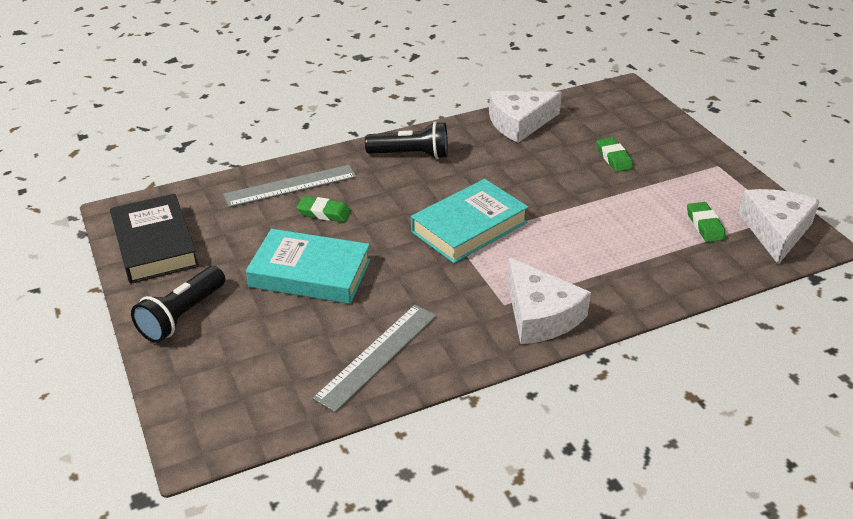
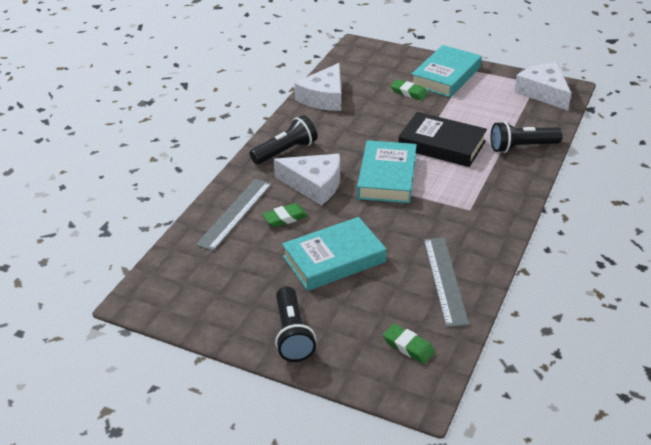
camera: 40 degrees left, 0 degrees up
black book [110,194,199,284] -> black book moved to [398,112,487,167]
white cheese [507,258,591,344] -> white cheese moved to [274,154,340,205]
green eraser [687,202,726,242] -> green eraser moved to [383,324,435,364]
none -> turquoise book [411,45,482,98]
none -> black flashlight [491,121,563,153]

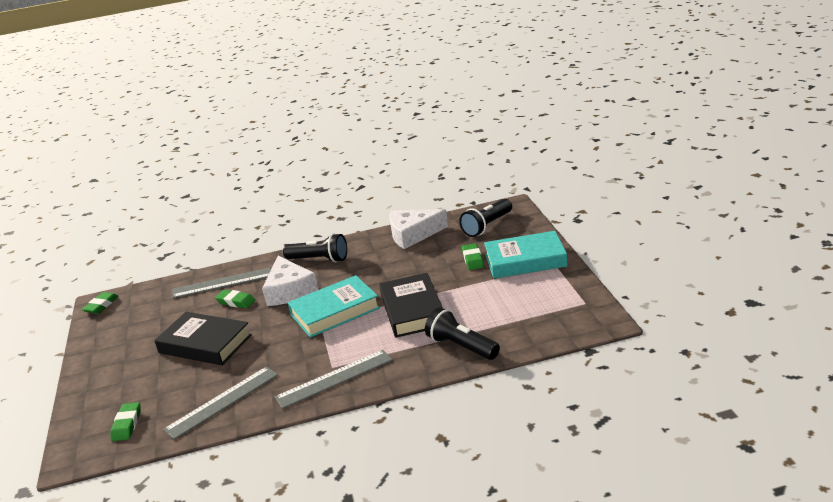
camera: 55 degrees right, 10 degrees down
black flashlight [275,287,316,362] -> black flashlight moved to [459,199,512,237]
turquoise book [282,217,386,291] -> black book [154,312,252,365]
white cheese [514,62,571,111] -> none
none -> green eraser [82,292,119,314]
none -> grey ruler [275,350,392,409]

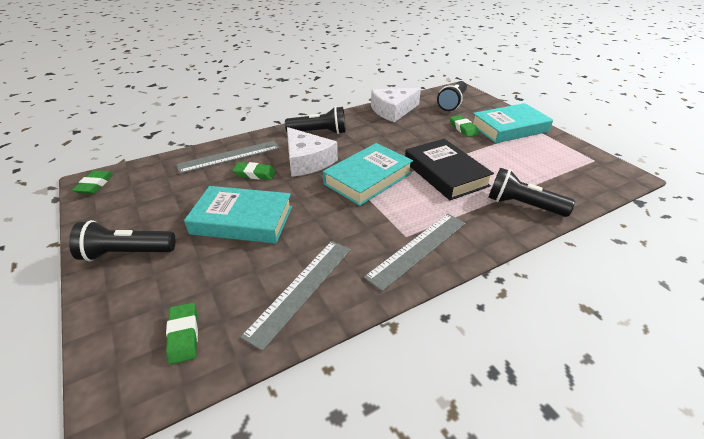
camera: 20 degrees left, 10 degrees up
black book [154,312,252,365] -> turquoise book [184,186,292,244]
none -> black flashlight [69,220,175,261]

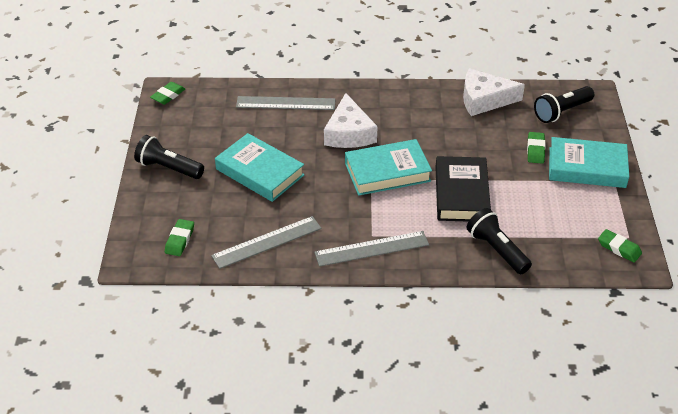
camera: 30 degrees right, 5 degrees up
green eraser [232,162,276,180] -> green eraser moved to [598,229,642,263]
black flashlight [285,106,346,134] -> none

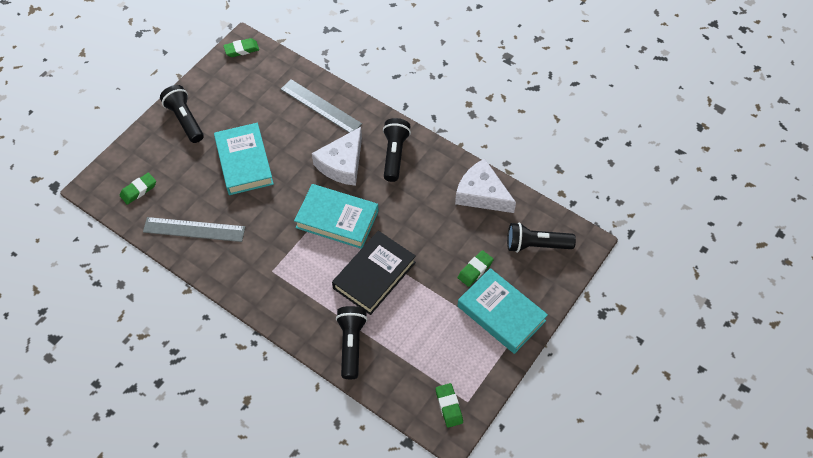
camera: 35 degrees right, 15 degrees up
grey ruler [314,231,429,267] -> none
none -> black flashlight [383,118,411,182]

